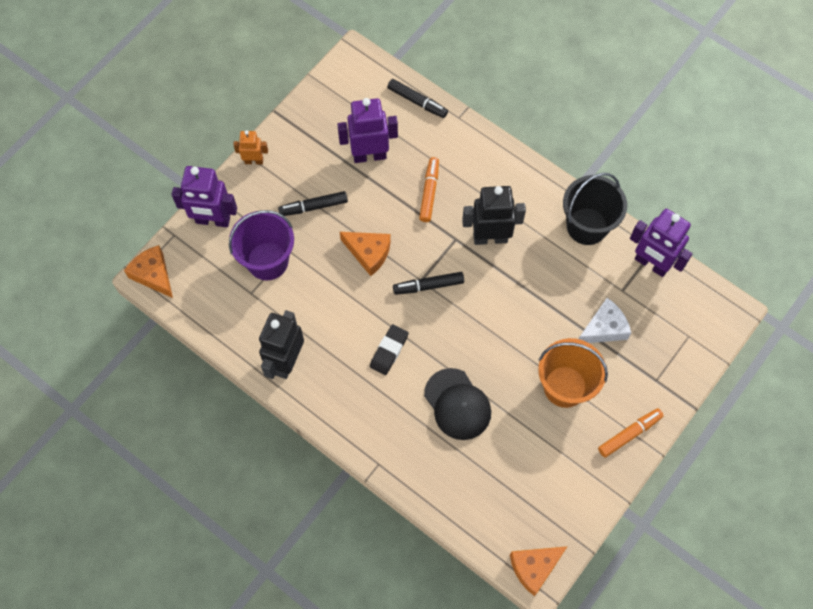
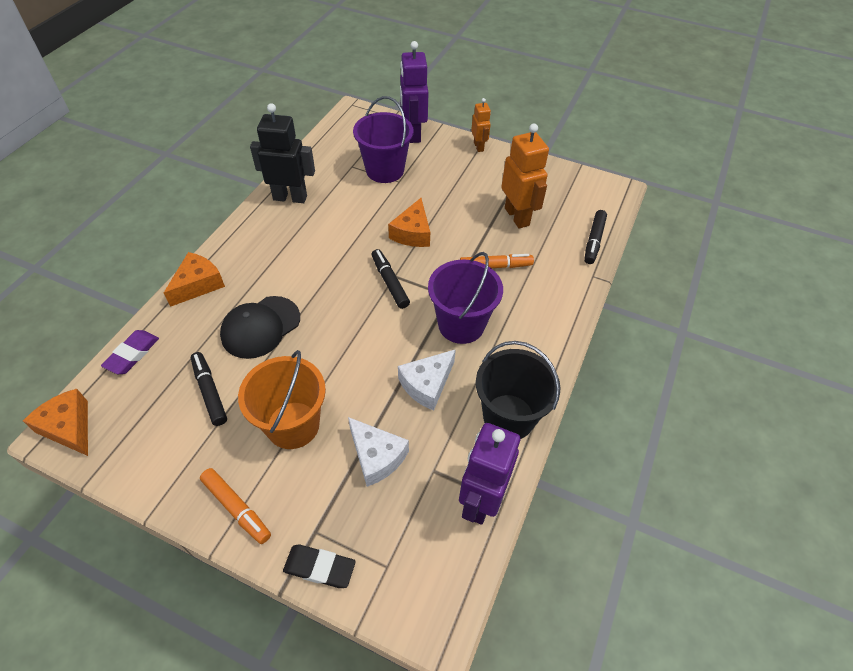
camera: 75 degrees right, 15 degrees down
orange cheese [124,245,173,298] -> orange cheese moved to [164,252,225,307]
black marker [278,191,348,216] -> black marker moved to [191,352,227,426]
purple robot [337,98,398,163] -> orange robot [501,124,549,229]
black eraser [370,324,409,375] -> black eraser moved to [283,544,356,588]
black robot [462,186,526,245] -> purple bucket [428,252,503,344]
none -> purple eraser [101,330,159,374]
none -> white cheese [398,349,456,411]

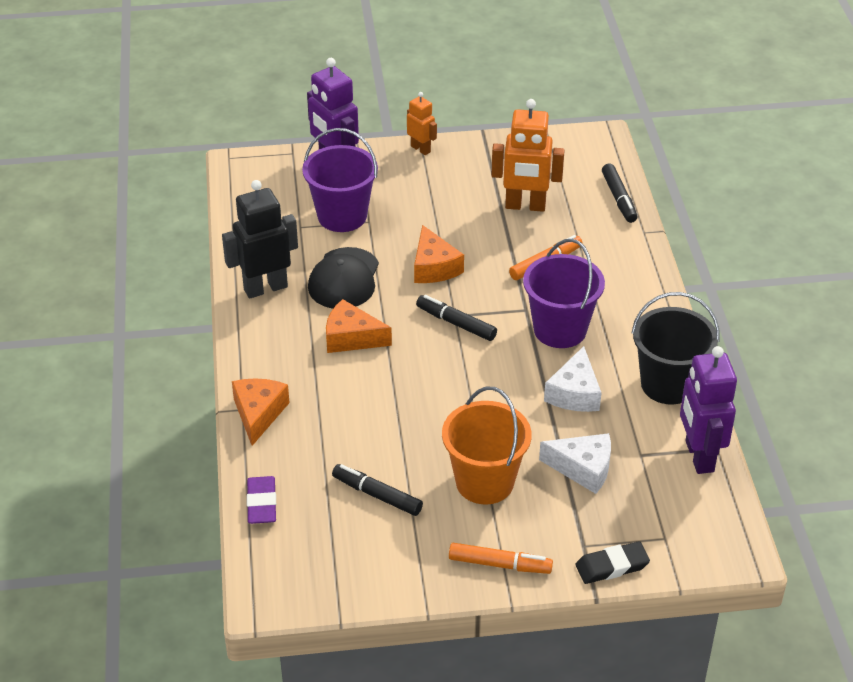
camera: 30 degrees left, 10 degrees down
orange cheese [23,389,88,456] -> orange cheese moved to [326,299,392,353]
black cap [220,296,300,359] -> black cap moved to [308,247,379,309]
orange robot [501,124,549,229] -> orange robot turned 150 degrees clockwise [491,99,565,212]

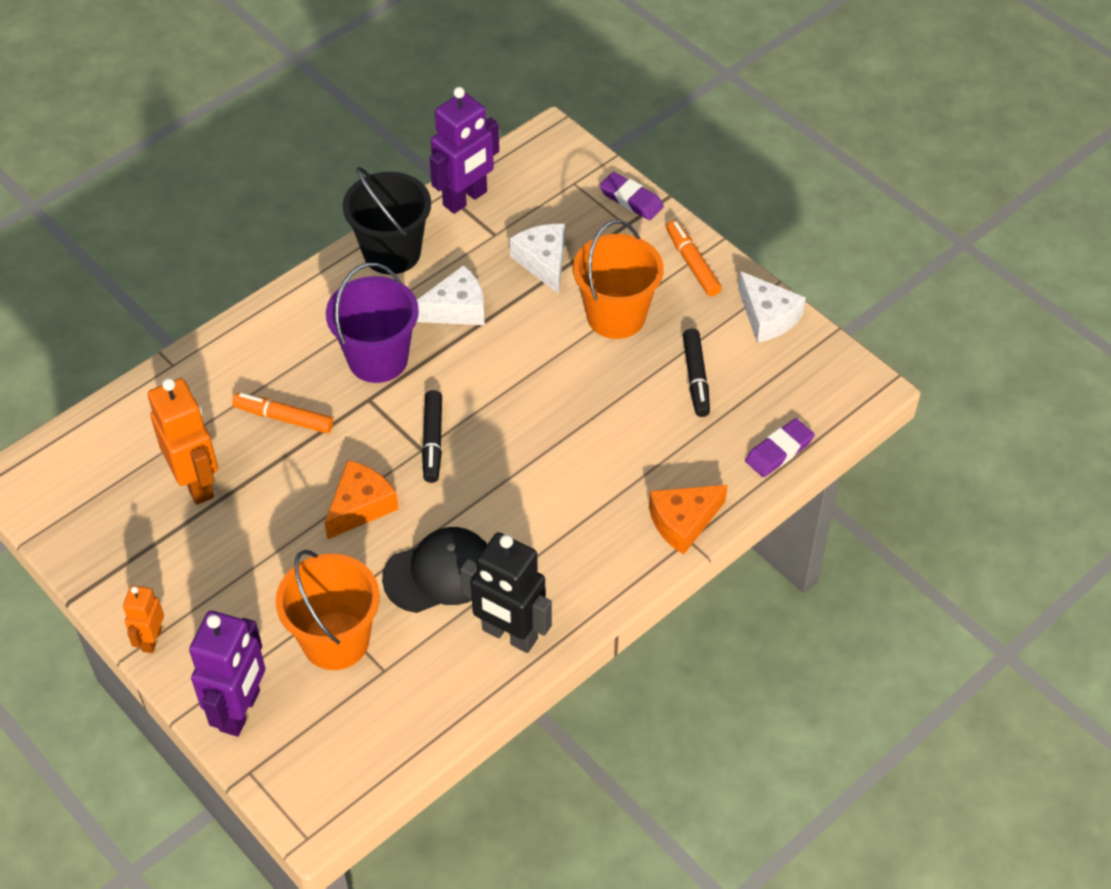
camera: 125 degrees left, 10 degrees up
purple bucket [302,128,378,232] -> orange bucket [276,550,380,670]
orange cheese [326,299,392,353] -> none
black eraser [575,541,650,584] -> purple eraser [599,172,664,220]
black marker [602,163,638,223] -> none
none -> white cheese [738,271,806,343]

